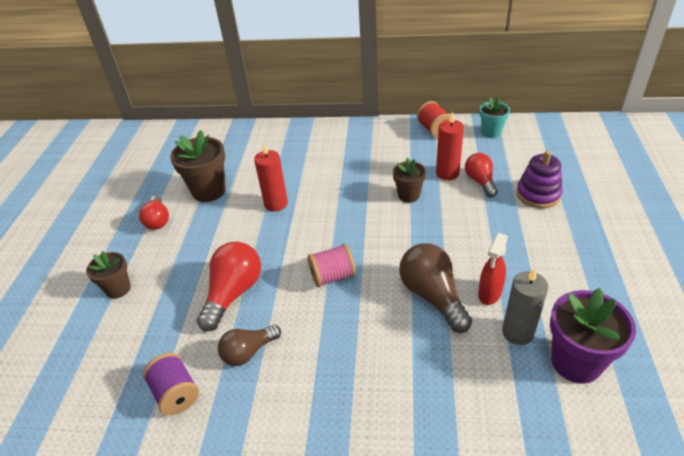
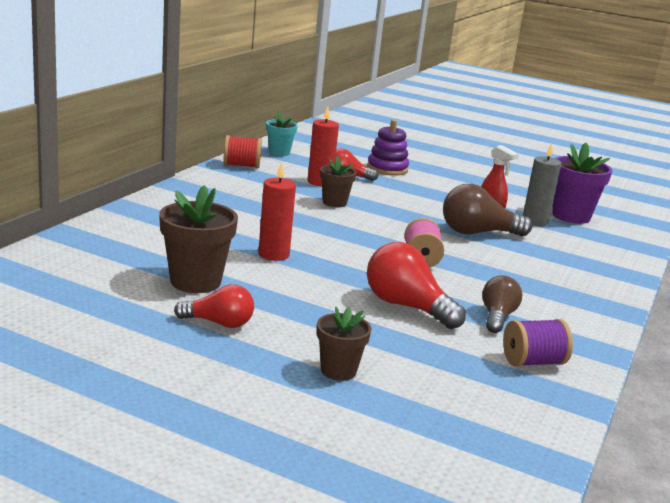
camera: 75 degrees left, 20 degrees down
brown light bulb [218,325,281,366] -> brown light bulb turned 150 degrees counterclockwise [482,276,522,333]

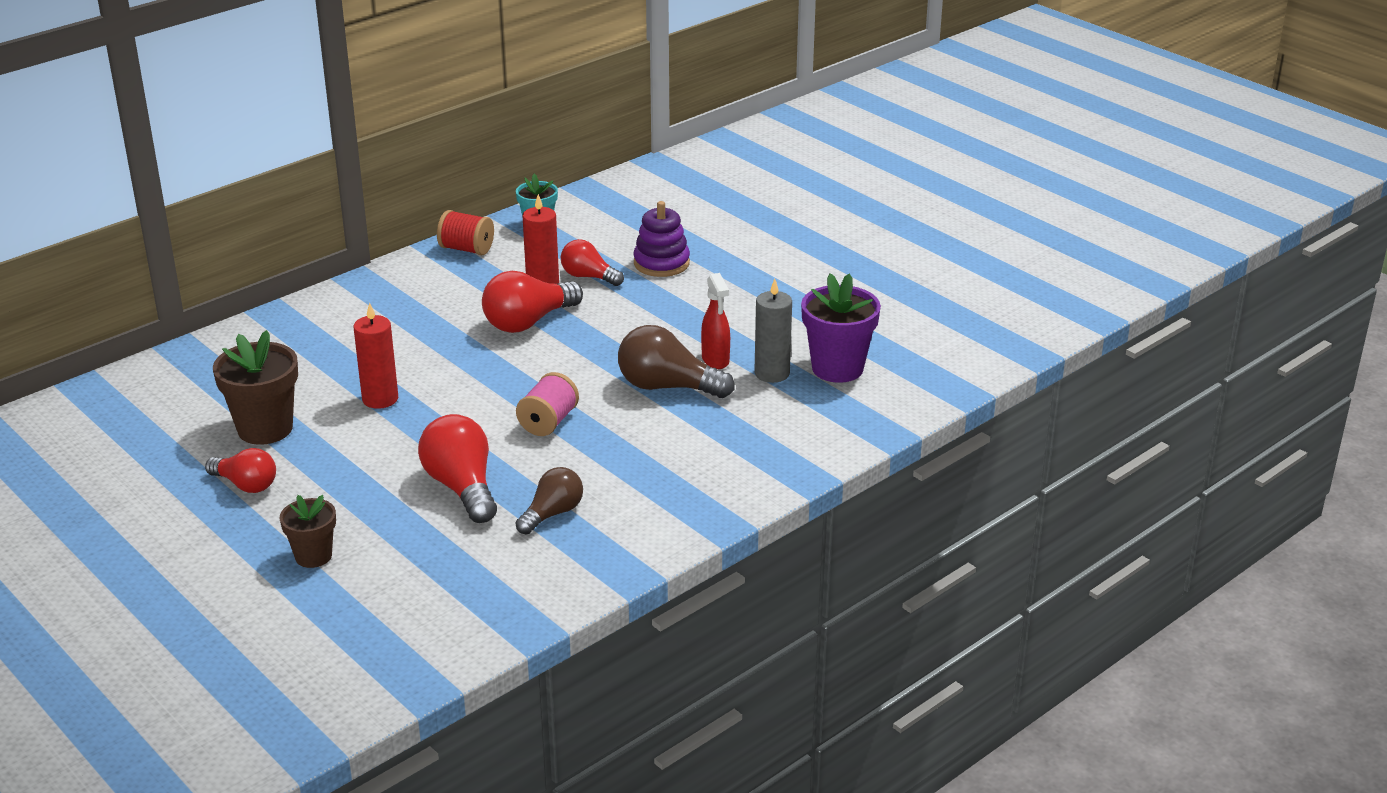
camera: 25 degrees right, 10 degrees up
brown flower pot [320,156,356,207] -> red light bulb [482,271,583,333]
purple spool [503,319,573,367] -> none

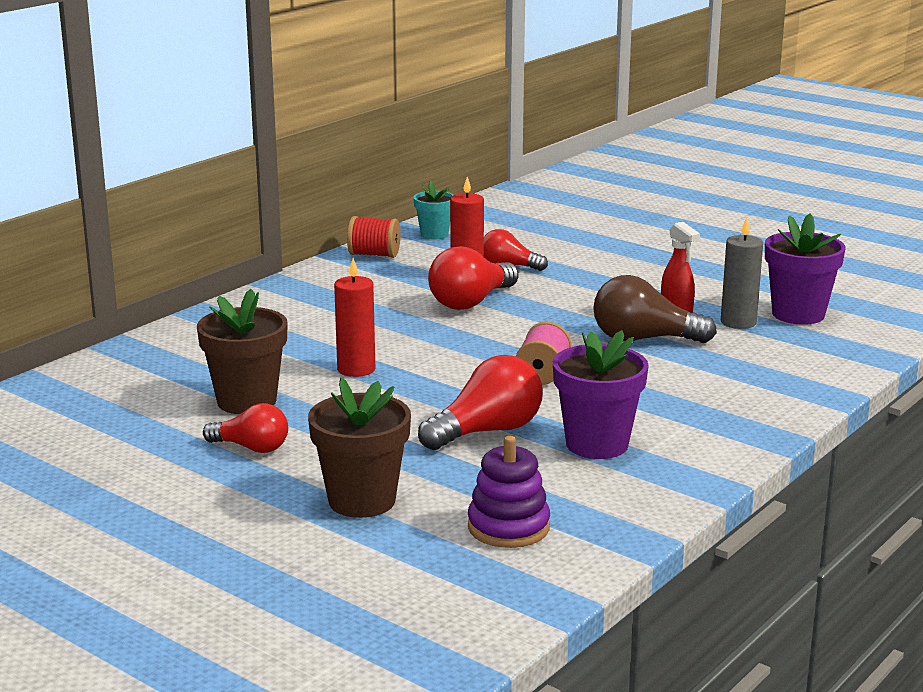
camera: 10 degrees left, 10 degrees down
brown flower pot [280,495,336,568] -> brown flower pot [308,378,411,518], size x1.64
red light bulb [418,414,497,523] -> red light bulb turned 90 degrees clockwise [418,355,543,450]
brown light bulb [515,467,583,534] -> purple flower pot [553,330,649,459]
purple stacking toy [634,201,690,277] -> purple stacking toy moved to [468,436,550,548]

